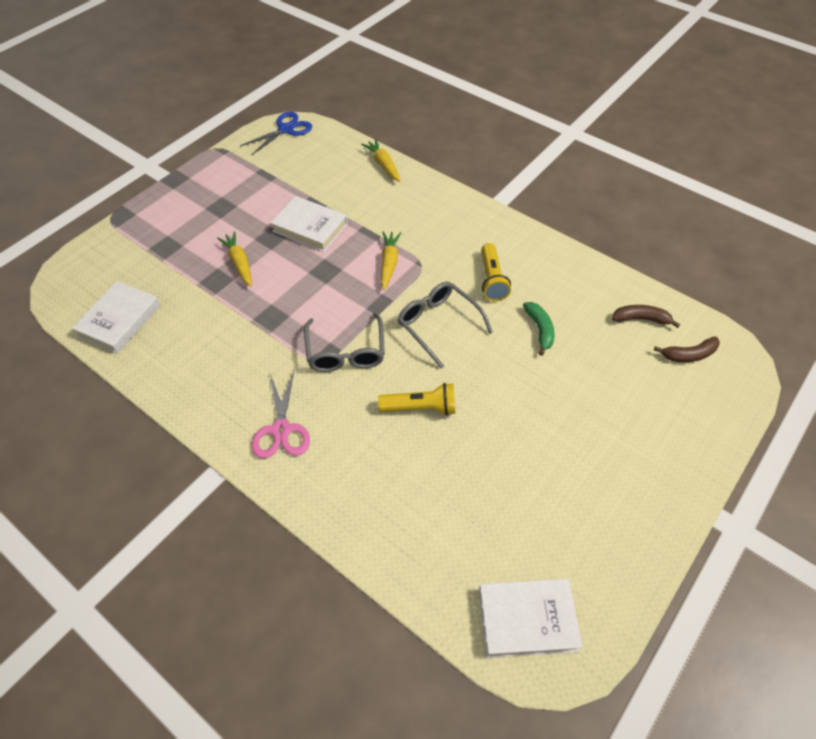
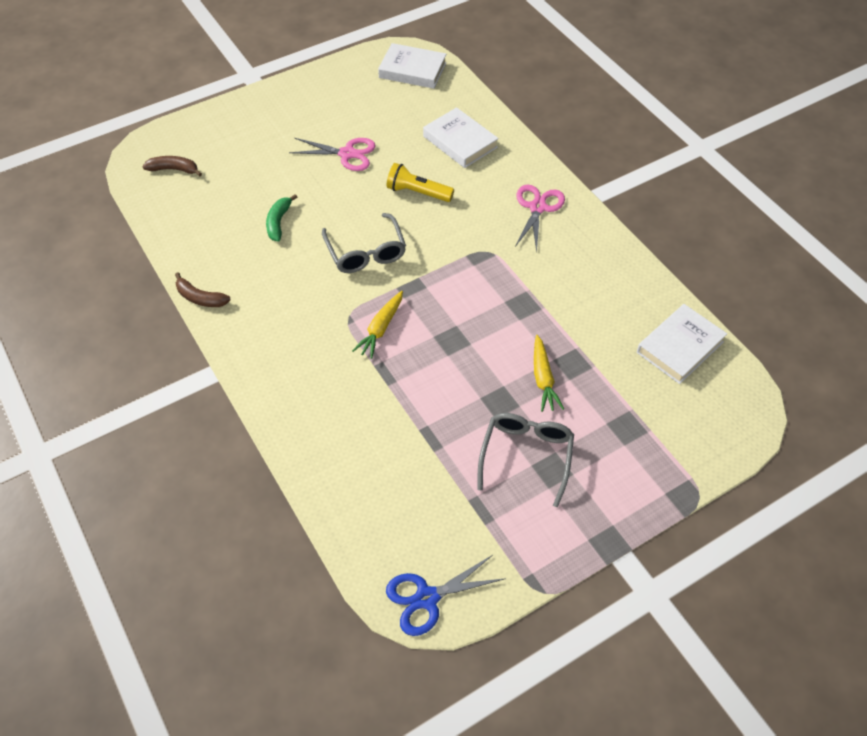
camera: 160 degrees left, 0 degrees up
white book [270,196,348,252] -> white book moved to [423,107,499,168]
grey glasses [304,312,385,372] -> grey glasses moved to [477,413,574,507]
yellow carrot [361,139,400,182] -> none
yellow flashlight [481,243,511,301] -> none
brown banana [612,305,680,328] -> brown banana moved to [175,273,231,307]
none -> pink scissors [289,138,376,171]

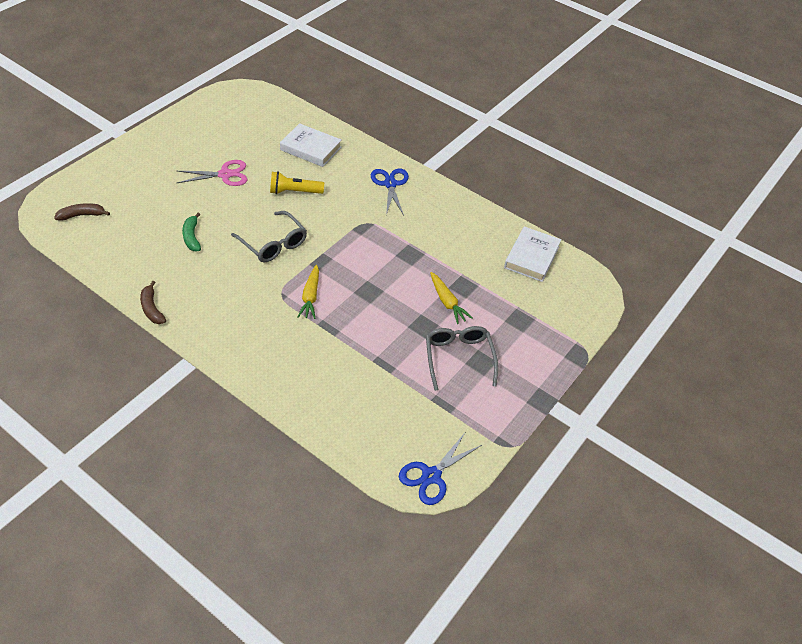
camera: 25 degrees left, 5 degrees down
brown banana [175,273,231,307] -> brown banana turned 60 degrees clockwise [140,281,166,324]
white book [378,43,446,89] -> none
pink scissors [515,185,565,252] -> blue scissors [371,169,409,215]

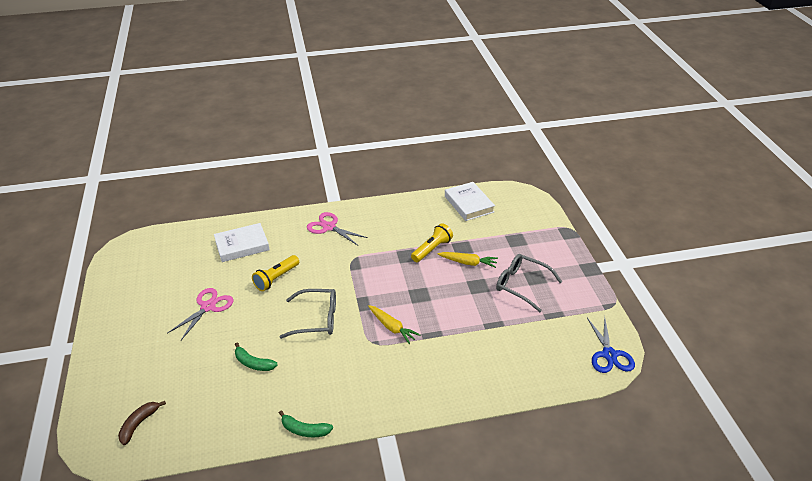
camera: 45 degrees left, 10 degrees down
brown banana [140,281,166,324] -> green banana [279,410,333,437]
blue scissors [371,169,409,215] -> pink scissors [307,212,368,245]
none -> yellow flashlight [411,223,453,262]

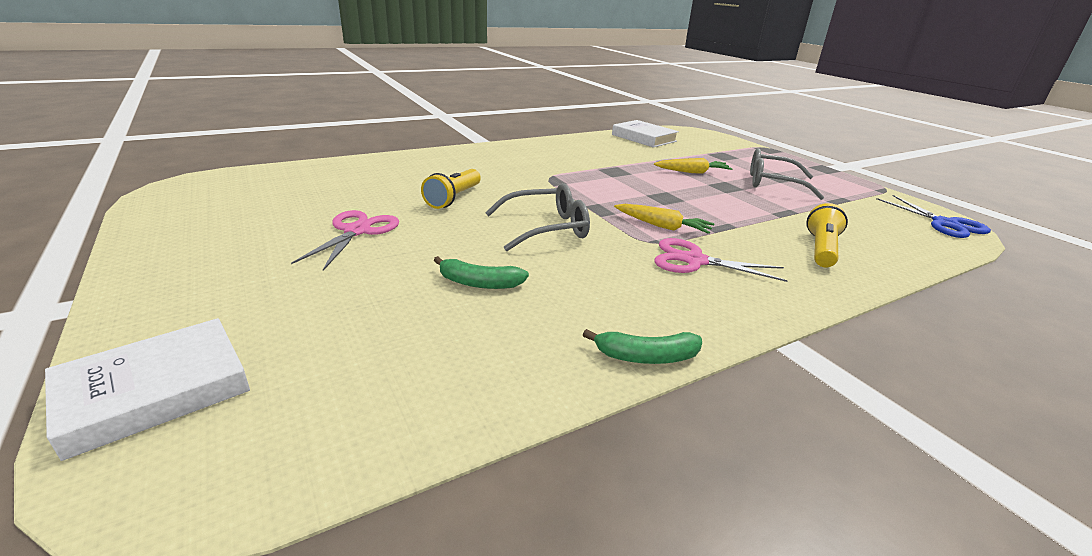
camera: 20 degrees left, 10 degrees down
brown banana [118,401,166,445] -> none
white book [214,223,270,262] -> white book moved to [45,318,250,461]
pink scissors [307,212,368,245] -> pink scissors moved to [654,238,788,282]
yellow flashlight [411,223,453,262] -> yellow flashlight moved to [806,203,848,268]

